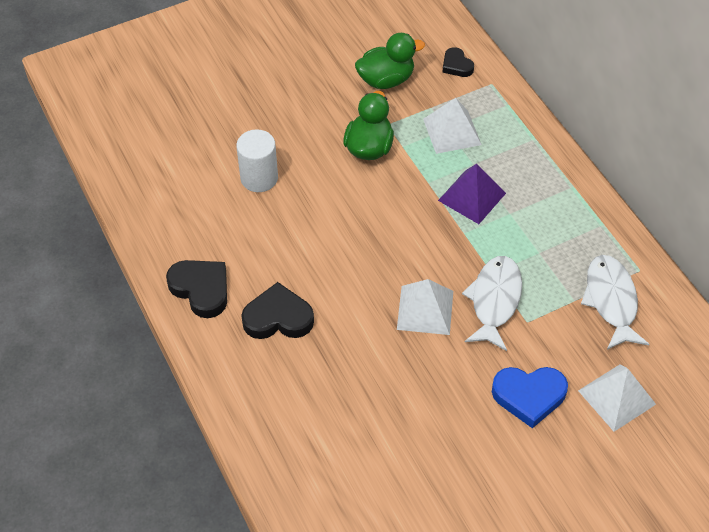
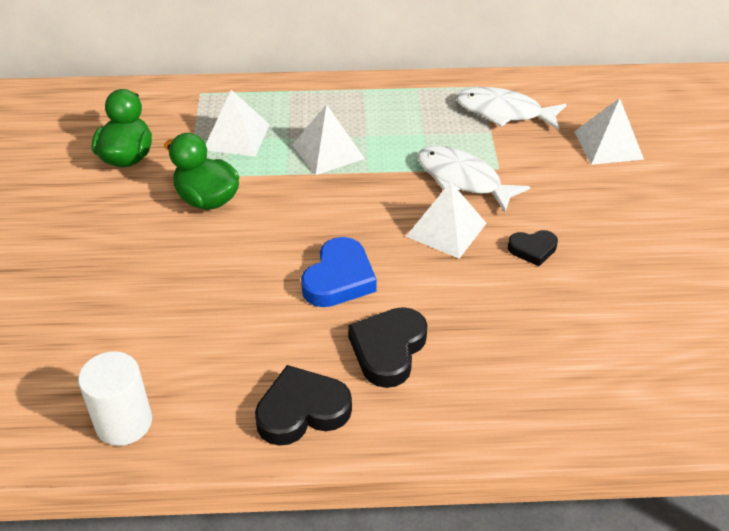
camera: 65 degrees left, 10 degrees down
white cylinder [236,129,278,192] -> white cylinder moved to [78,351,152,446]
purple pyramid [438,164,506,224] -> white pyramid [292,104,365,175]
black heart [442,47,474,77] -> black heart moved to [508,230,558,266]
blue heart [492,367,568,428] -> blue heart moved to [301,237,377,307]

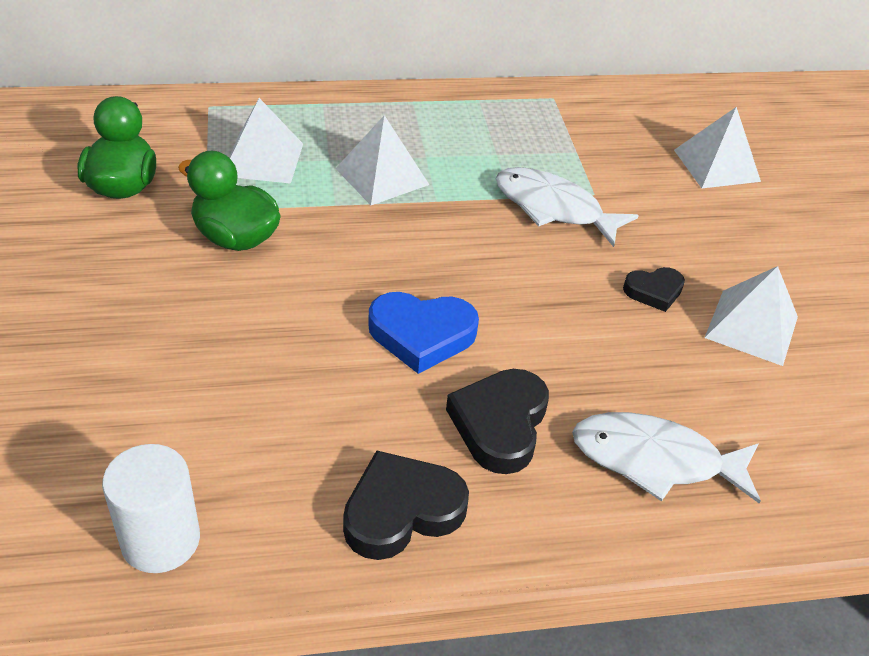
camera: 10 degrees left, 0 degrees up
blue heart [301,237,377,307] -> blue heart turned 75 degrees clockwise [368,292,479,374]
white pyramid [406,182,487,259] -> white pyramid moved to [705,266,798,366]
white fish [456,87,566,130] -> white fish moved to [572,412,761,503]

